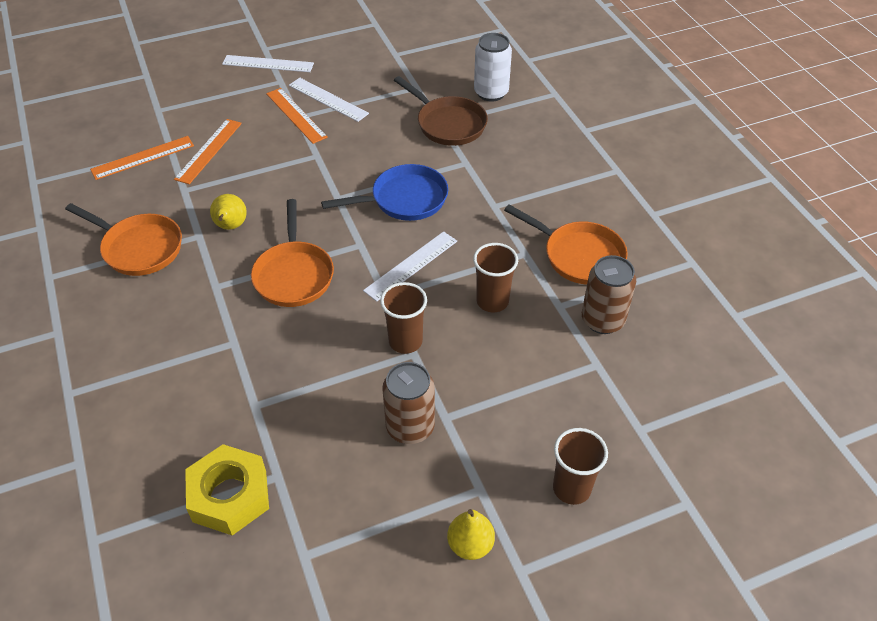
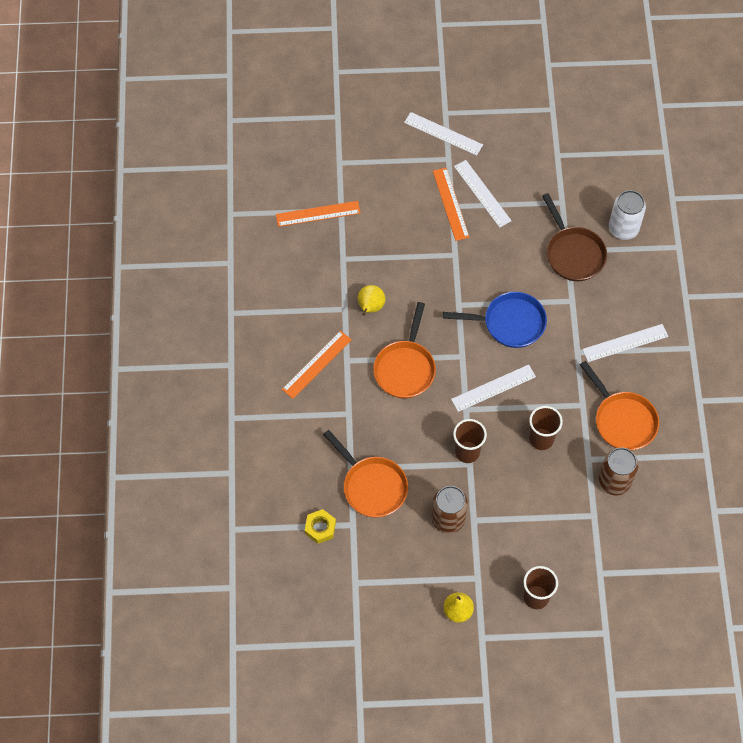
camera: 20 degrees right, 15 degrees up
orange pan [65,203,182,276] -> orange pan moved to [323,430,408,518]
orange ruler [174,119,242,184] -> orange ruler moved to [282,331,352,399]
yellow nut [185,444,269,536] -> yellow nut [305,509,336,544], size x0.59
none -> white ruler [582,324,668,362]

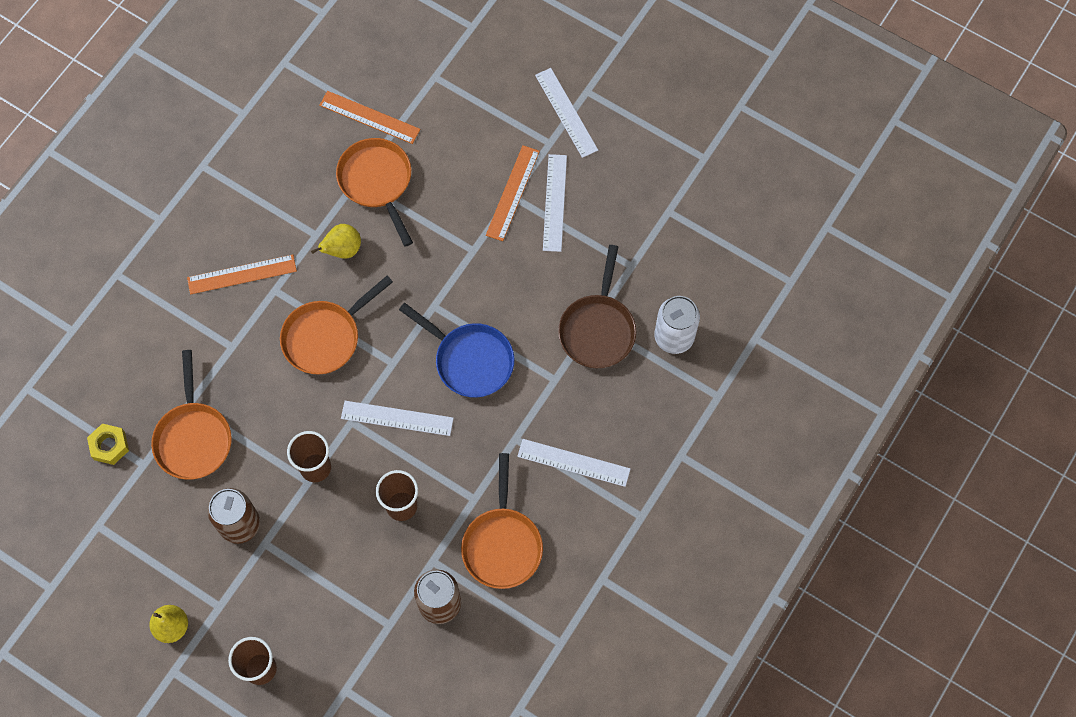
camera: 35 degrees right, 5 degrees up
none -> orange pan [336,138,413,247]

